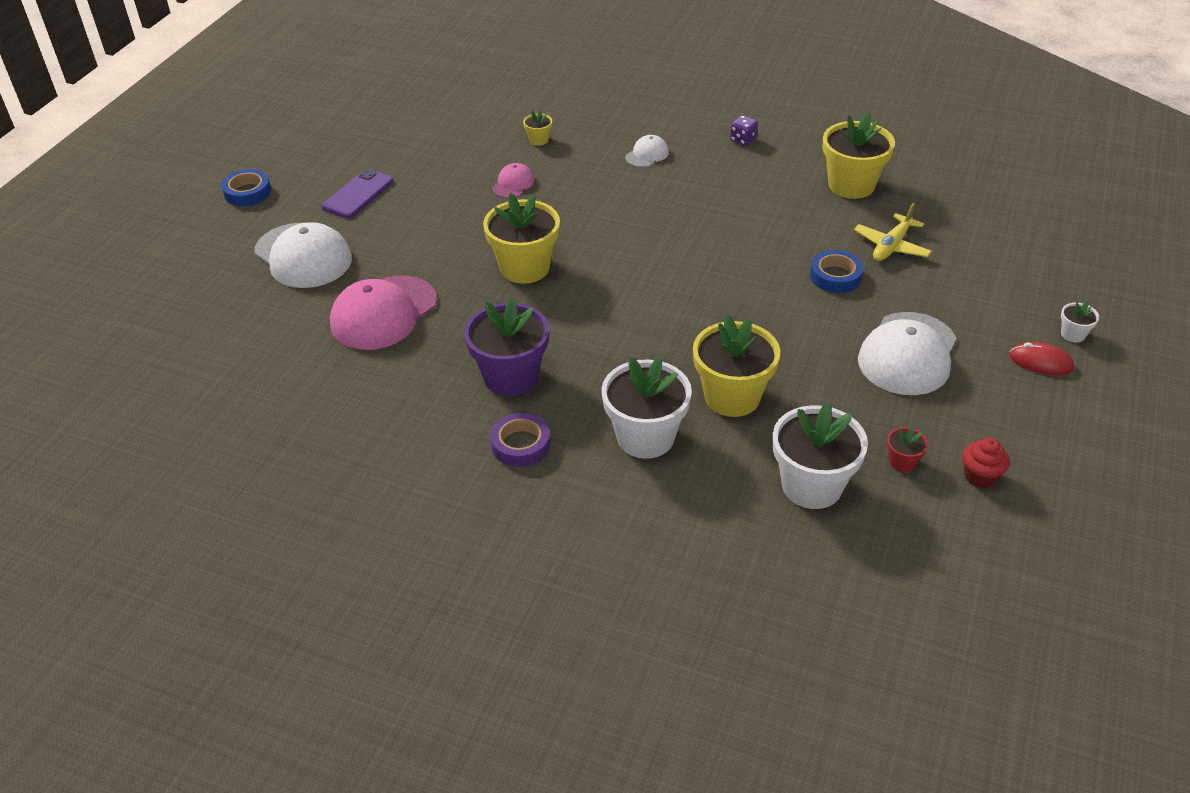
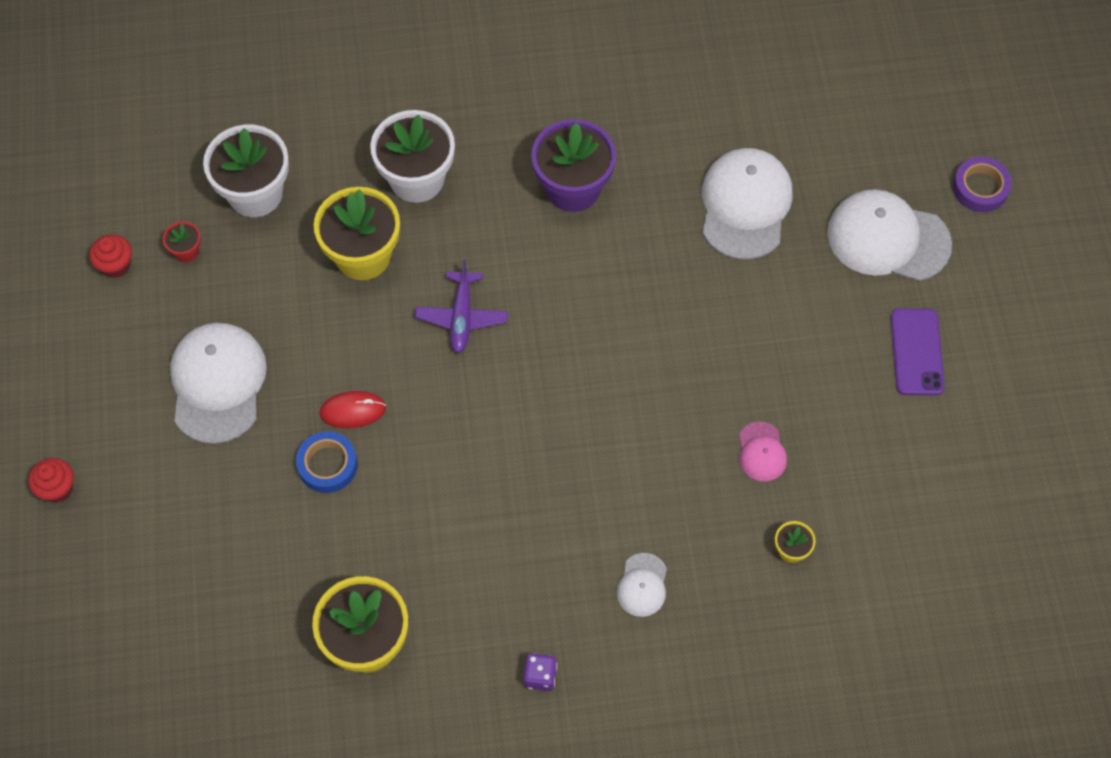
camera: 150 degrees right, 20 degrees up
blue tape [221,169,271,206] -> none
pink cap [330,275,437,350] -> white cap [702,148,793,260]
yellow flower pot [483,193,560,284] -> none
purple tape [490,413,550,467] -> purple tape moved to [953,157,1012,212]
yellow plane [854,203,932,261] -> none
red mouse [1009,342,1074,375] -> red mouse moved to [320,391,386,428]
white flower pot [1061,301,1099,343] -> red cupcake [28,458,74,503]
none -> purple plane [415,260,508,353]

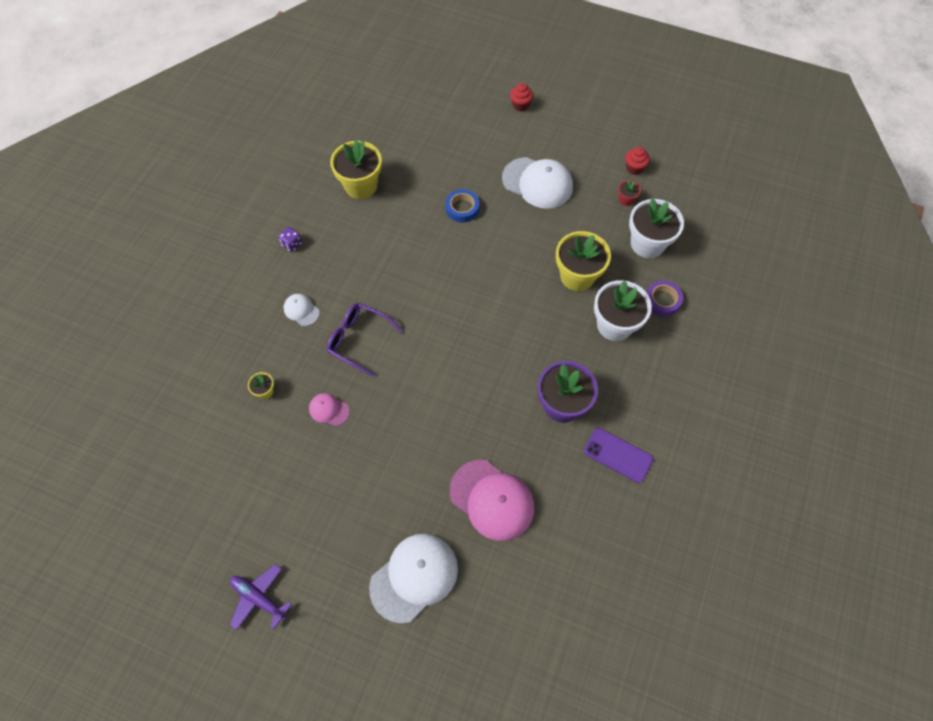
camera: 120 degrees right, 0 degrees up
red mouse [320,391,386,428] -> none
purple plane [415,260,508,353] -> purple plane moved to [230,564,292,631]
white cap [702,148,793,260] -> pink cap [450,460,534,541]
purple phone [891,309,945,395] -> purple phone moved to [584,428,653,483]
purple tape [953,157,1012,212] -> purple tape moved to [646,280,683,317]
none -> purple glasses [327,303,403,377]

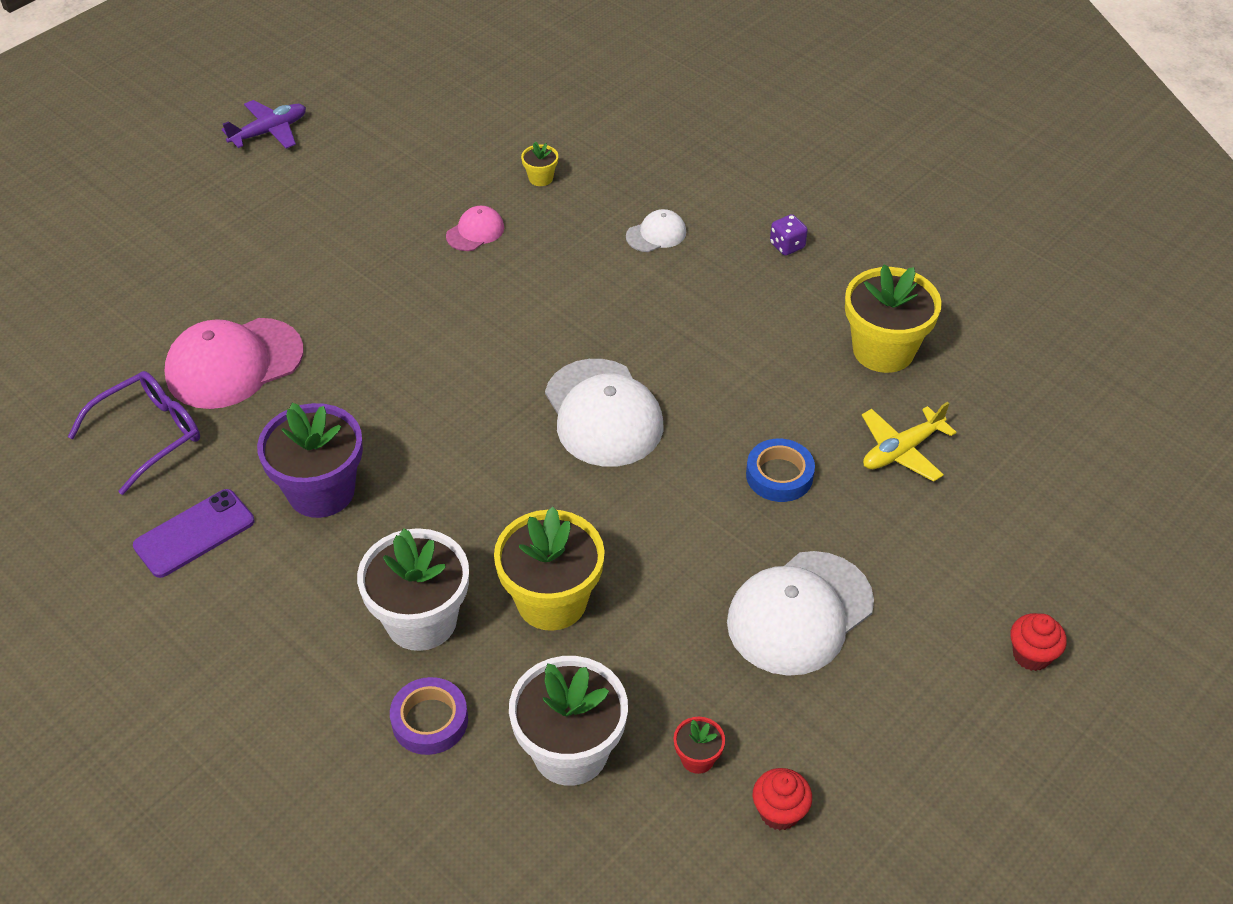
camera: 110 degrees right, 15 degrees down
purple glasses [327,303,403,377] -> purple glasses moved to [68,371,200,495]
white cap [369,533,458,624] -> white cap moved to [545,359,664,467]
none -> yellow plane [862,402,956,482]

